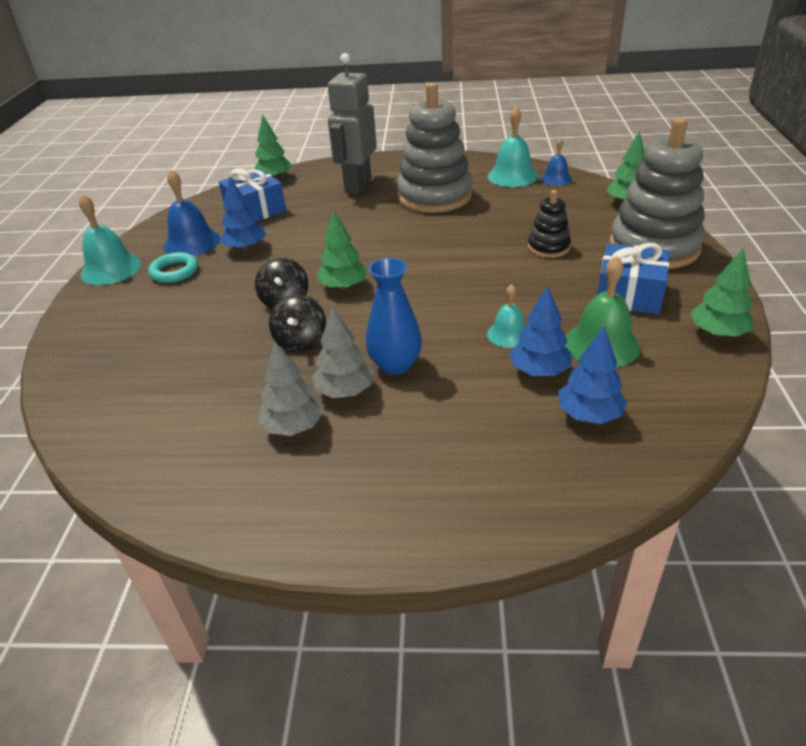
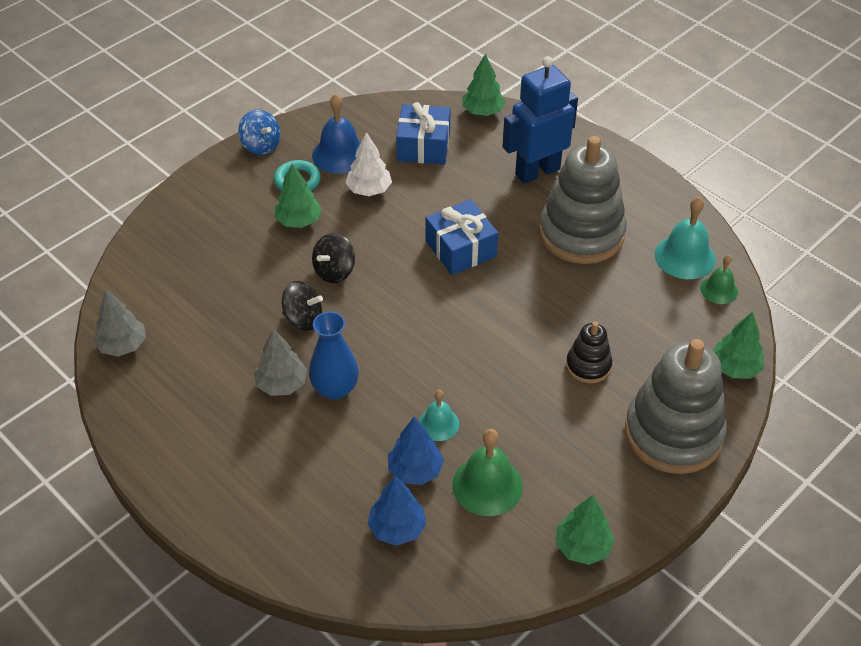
camera: 40 degrees right, 10 degrees up
turquoise bell [79,194,141,285] -> blue spinning top [238,109,281,155]
blue tree [220,177,266,251] -> white tree [346,132,392,196]
grey tree [257,341,324,436] -> grey tree moved to [93,289,146,357]
black spinning top [269,294,326,352] -> black spinning top turned 120 degrees counterclockwise [282,281,323,331]
green tree [317,210,368,290] -> green tree moved to [275,164,322,228]
grey robot [328,53,377,194] -> blue robot [502,56,578,184]
blue bell [541,137,572,186] -> green bell [700,255,738,304]
blue gift [597,243,669,315] -> blue gift moved to [425,199,498,275]

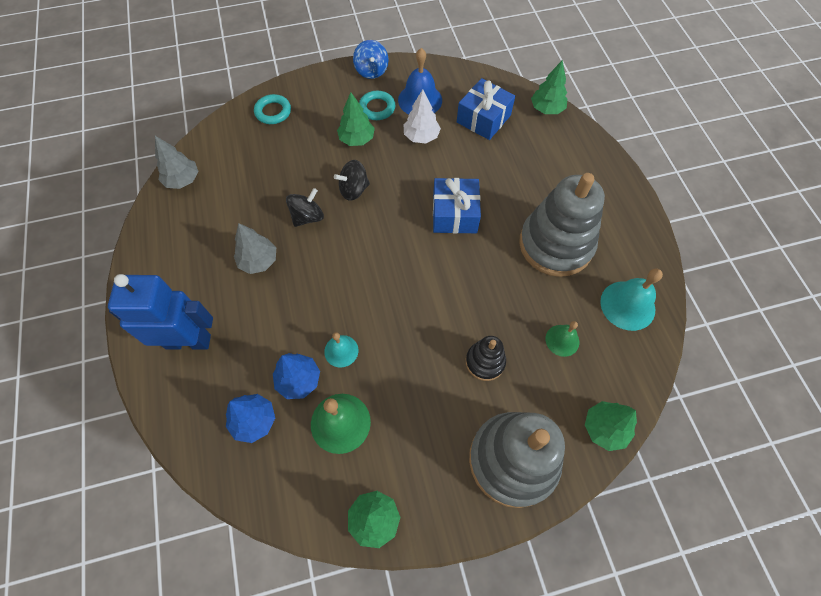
camera: 30 degrees right, 15 degrees up
black spinning top [282,281,323,331] -> black spinning top turned 90 degrees counterclockwise [286,188,324,227]
blue vase [309,311,359,400] -> none
blue robot [502,56,578,184] -> blue robot moved to [108,274,213,350]
green bell [700,255,738,304] -> green bell moved to [545,321,579,357]
none -> turquoise ring [254,94,291,124]

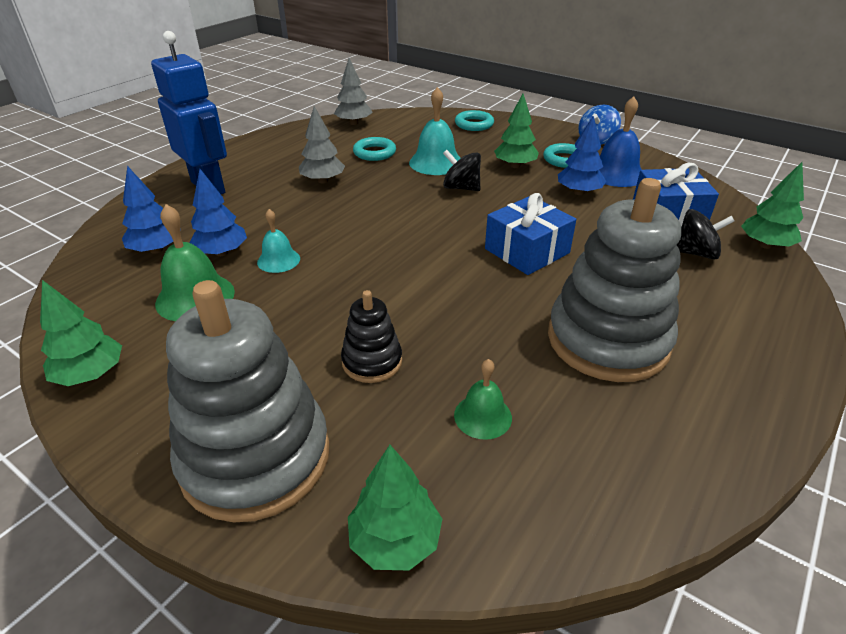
camera: 50 degrees right, 25 degrees down
black spinning top [286,188,324,227] -> black spinning top moved to [677,209,734,259]
white tree [404,89,441,143] -> blue tree [558,115,606,195]
turquoise bell [600,268,663,331] -> turquoise bell moved to [409,87,460,175]
none -> turquoise ring [353,137,396,161]

